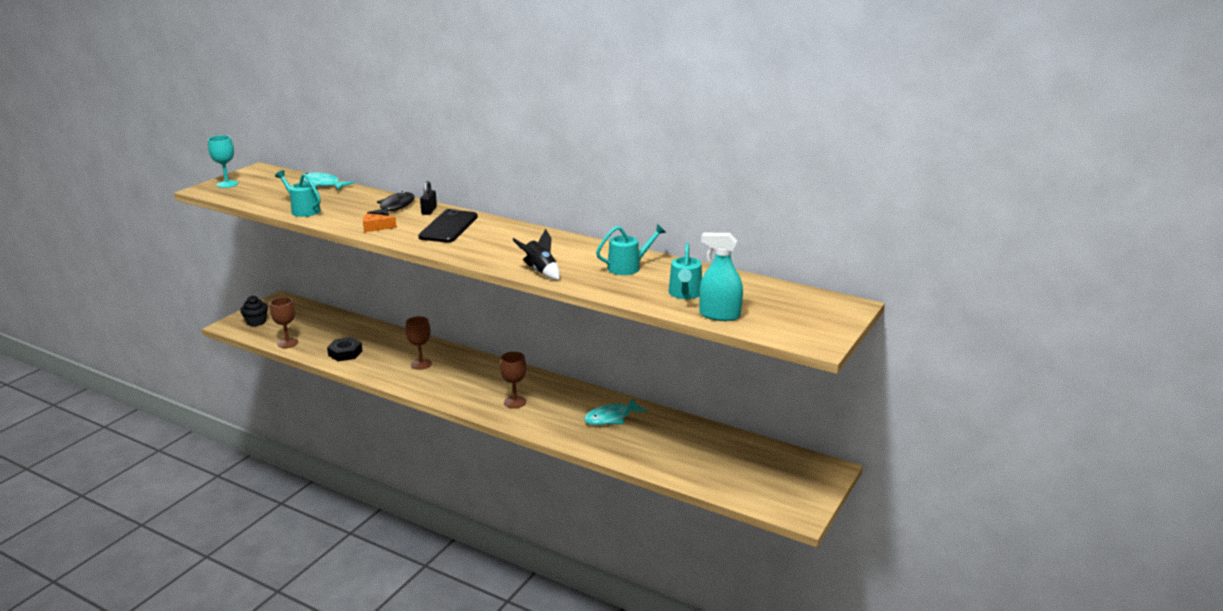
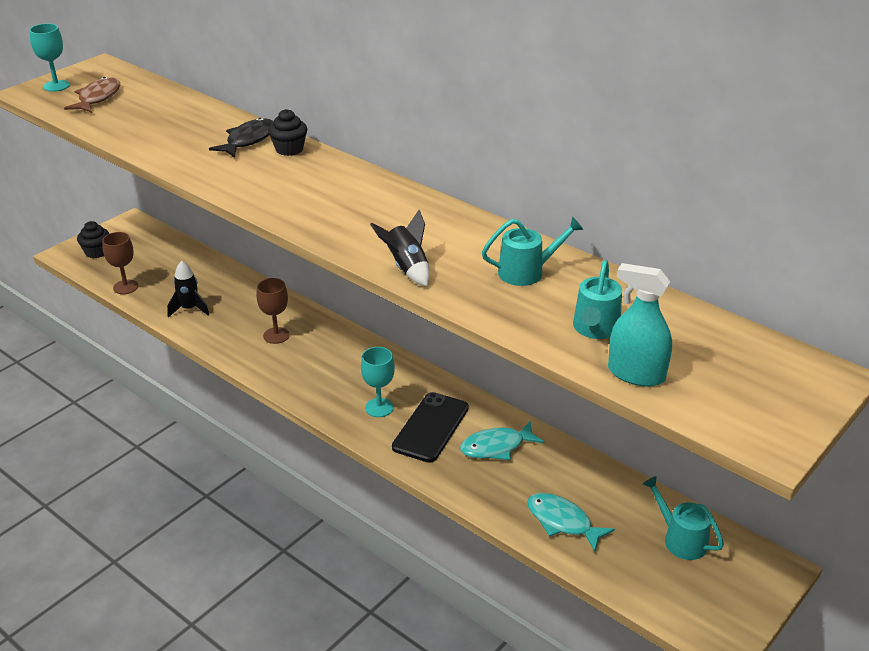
camera: 10 degrees right, 10 degrees up
turquoise watering can [275,170,321,217] -> turquoise watering can moved to [643,476,724,560]
turquoise fish [303,172,354,190] -> turquoise fish moved to [527,493,615,552]
black nut [327,337,362,361] -> black rocket [167,261,209,318]
orange cheese [363,213,397,232] -> none
black phone [418,209,478,243] -> black phone moved to [392,392,469,463]
black padlock [420,181,437,215] -> black cupcake [268,109,307,156]
brown goblet [500,352,526,408] -> turquoise goblet [361,347,395,417]
none -> brown fish [64,77,120,113]

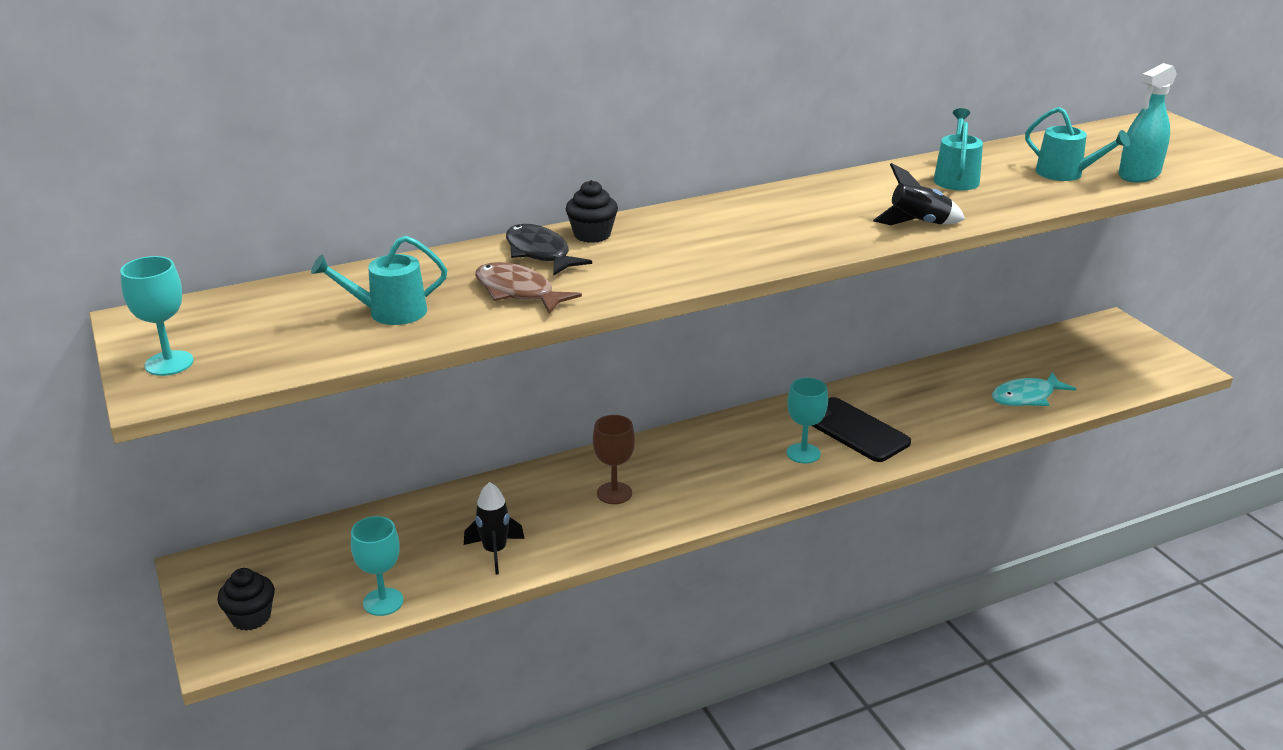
camera: 65 degrees left, 5 degrees down
brown fish [64,77,120,113] -> brown fish moved to [475,262,582,314]
brown goblet [102,232,139,294] -> turquoise goblet [351,516,403,616]
turquoise fish [460,422,544,460] -> none
turquoise watering can [643,476,724,560] -> turquoise watering can moved to [311,236,447,325]

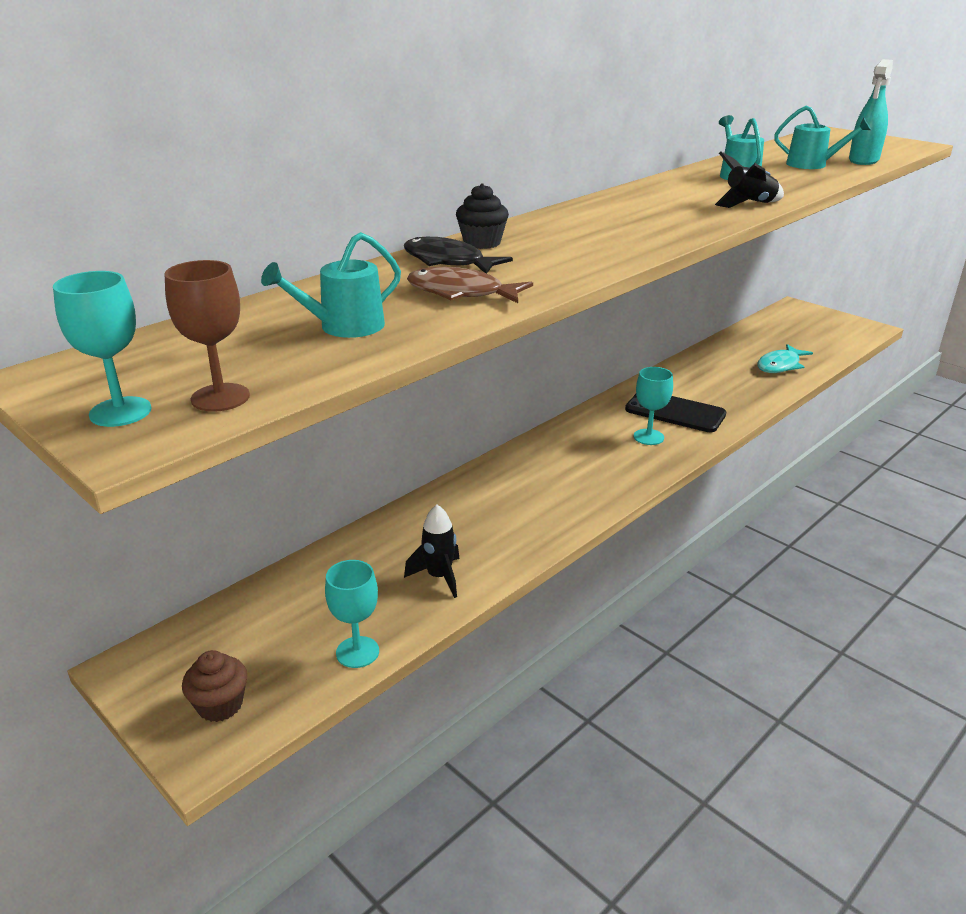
camera: 20 degrees left, 0 degrees up
black cupcake [217,568,275,631] -> brown cupcake [182,650,247,722]
brown goblet [593,415,635,504] -> brown goblet moved to [164,260,250,412]

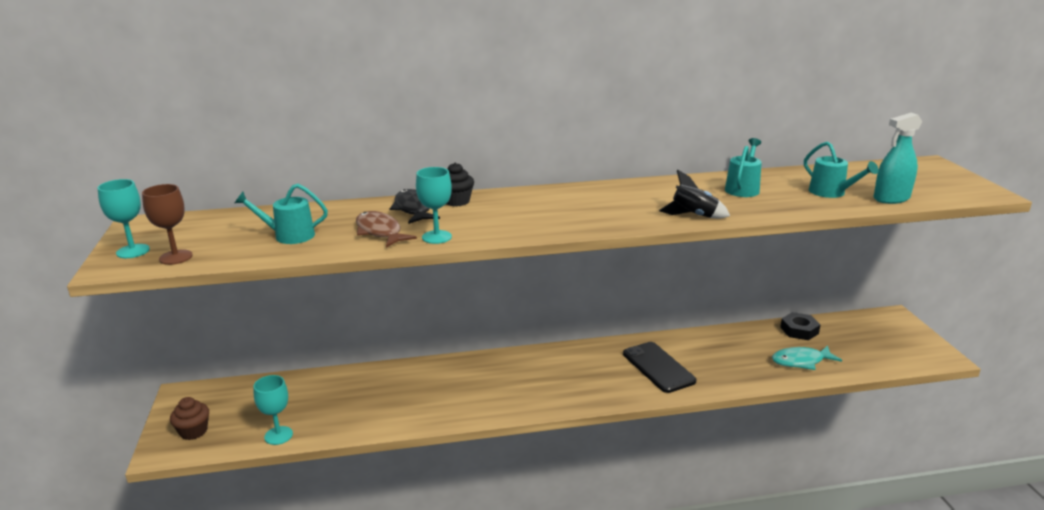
camera: 35 degrees right, 5 degrees down
black rocket [404,505,460,598] -> none
turquoise goblet [634,367,673,445] -> turquoise goblet moved to [416,167,452,244]
none -> black nut [780,312,820,340]

